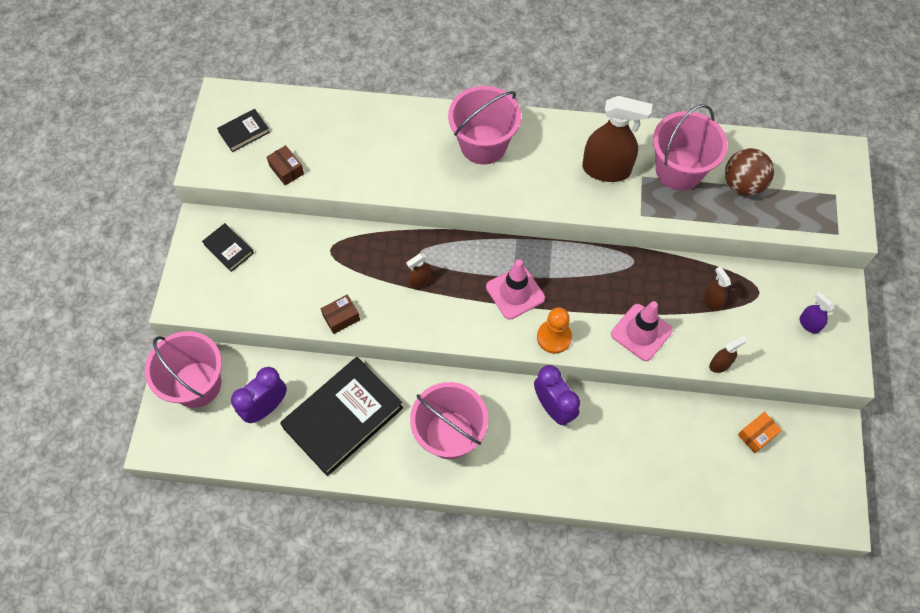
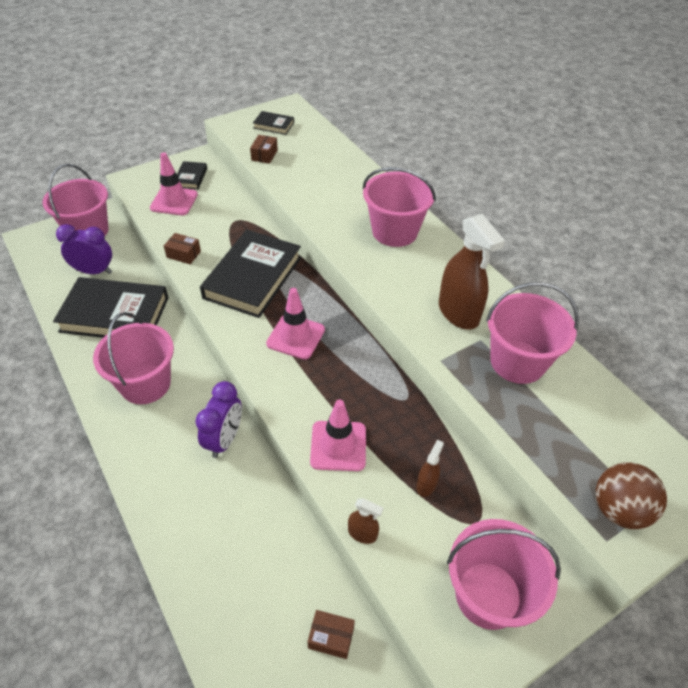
camera: 50 degrees right, 15 degrees down
brown spray bottle [406,254,431,289] -> black book [200,230,301,318]
orange pawn [537,307,572,354] -> none
brown ball [725,148,774,196] -> brown ball moved to [596,462,667,529]
orange box [738,412,782,453] -> brown box [308,610,355,659]
purple spray bottle [799,292,834,334] -> pink bucket [447,519,561,630]
none -> pink traffic cone [150,152,198,215]

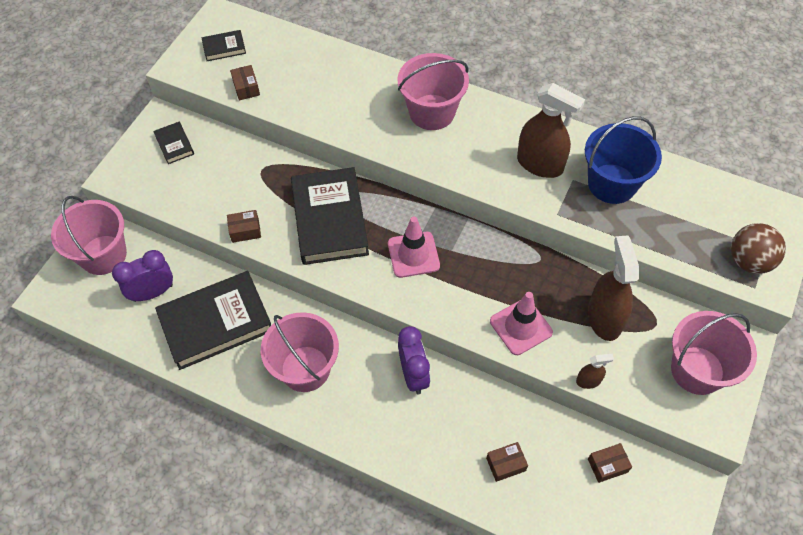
camera: 30 degrees left, 10 degrees up
pink traffic cone [150,152,198,215] -> none
brown spray bottle [416,440,444,497] -> brown spray bottle [588,235,639,341], size x2.10
pink bucket [486,282,579,384] -> blue bucket [585,116,662,204]
none -> brown box [486,442,528,482]

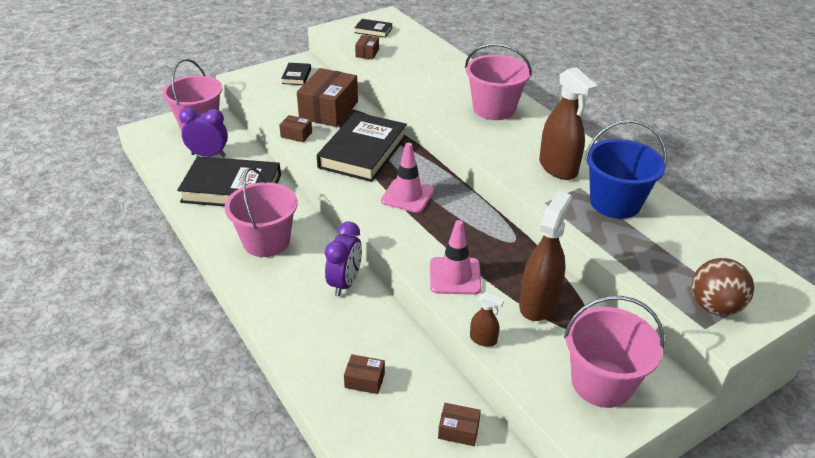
camera: 30 degrees right, 20 degrees down
none -> brown box [297,68,358,127]

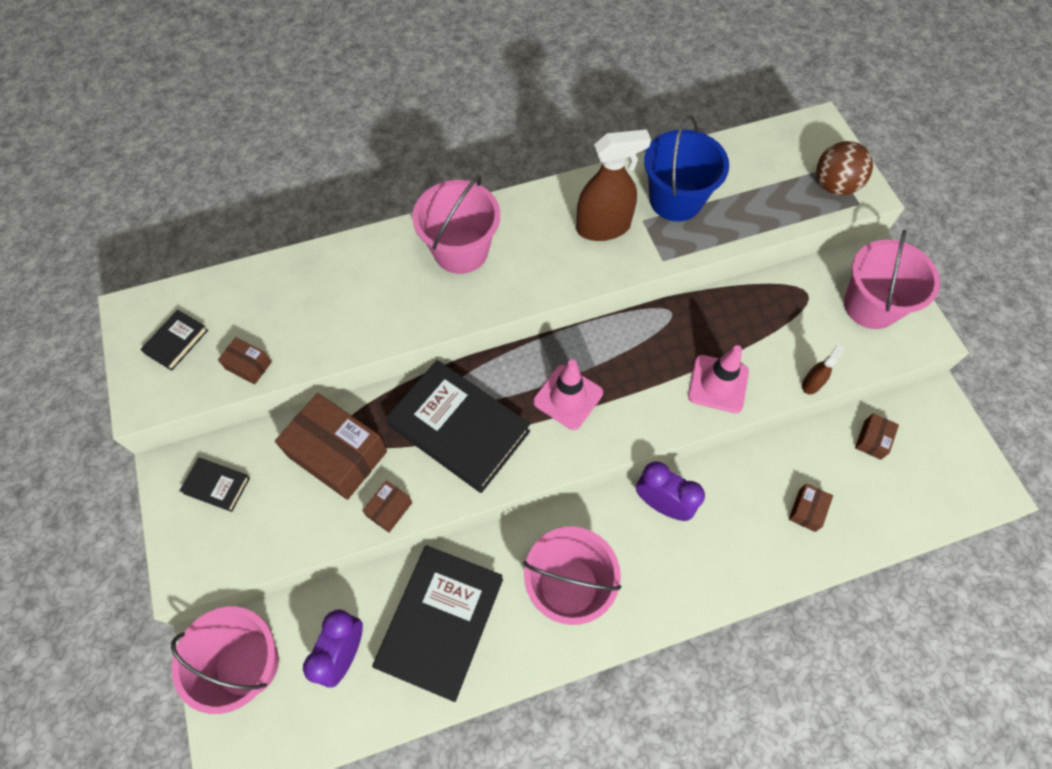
camera: 75 degrees left, 25 degrees up
brown spray bottle [519,191,572,321] -> none

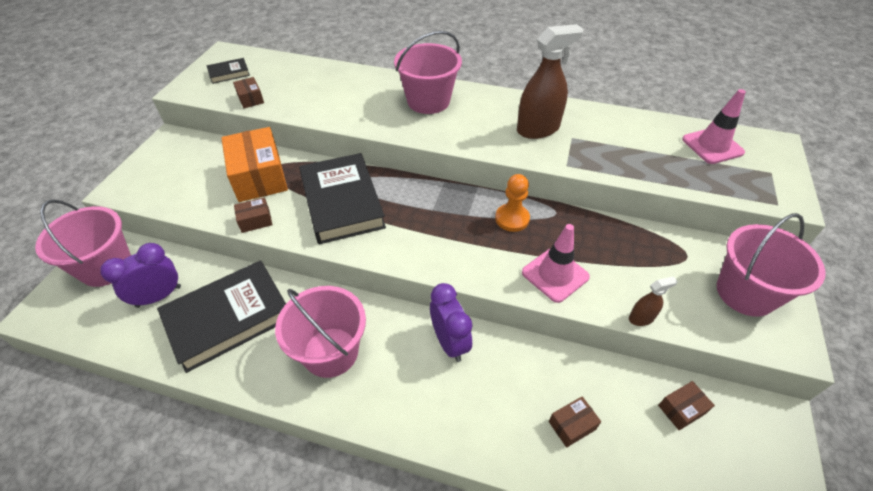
camera: 35 degrees right, 15 degrees down
black book [179,458,250,512] -> none
brown box [275,393,387,500] -> orange box [221,127,288,202]
pink traffic cone [533,359,603,430] -> pink traffic cone moved to [682,89,746,164]
brown spray bottle [576,129,651,241] -> brown spray bottle turned 45 degrees counterclockwise [517,24,584,139]
blue bucket [644,115,729,221] -> none
brown ball [816,141,873,195] -> none
none -> orange pawn [495,174,530,232]

